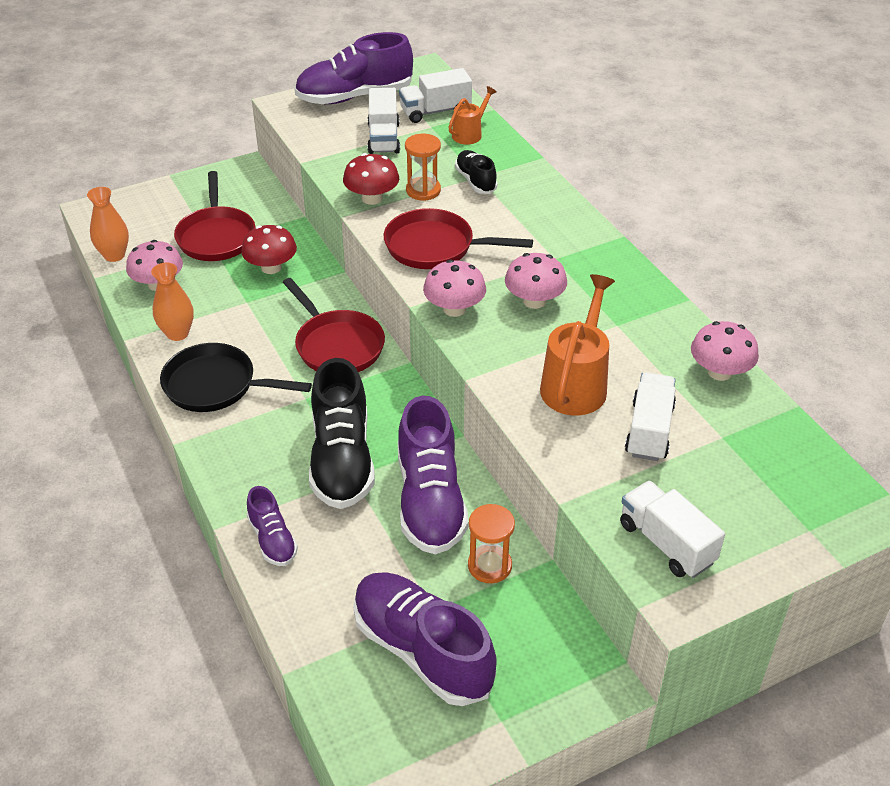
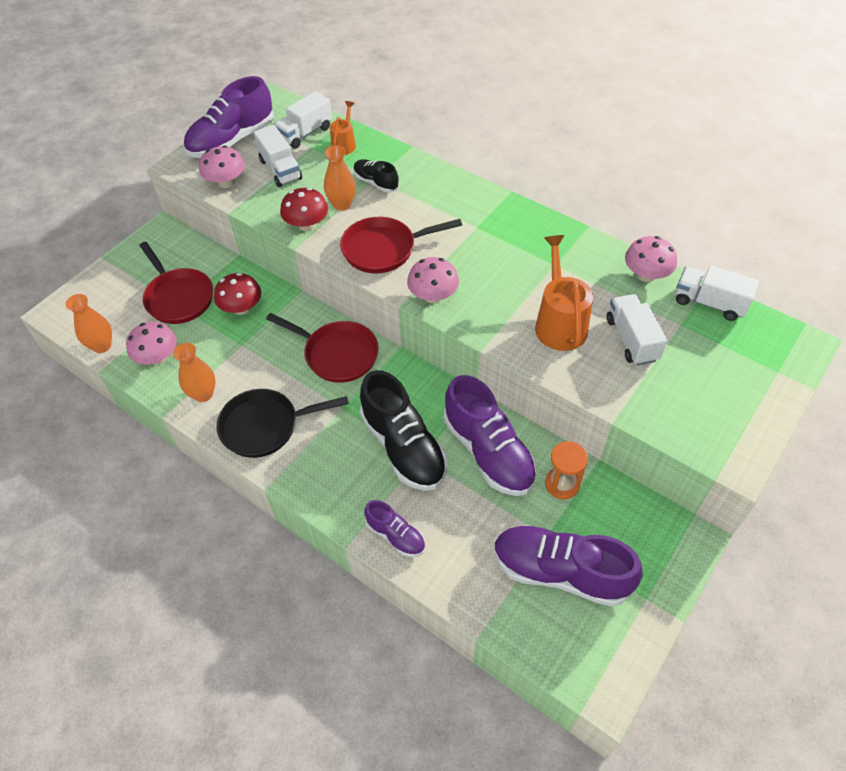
camera: 25 degrees left, 10 degrees up
orange hourglass [405,134,441,201] -> orange vase [324,145,356,211]
pink mushroom [505,253,567,309] -> pink mushroom moved to [199,145,245,188]
white truck [620,481,725,578] -> white truck moved to [676,265,759,321]

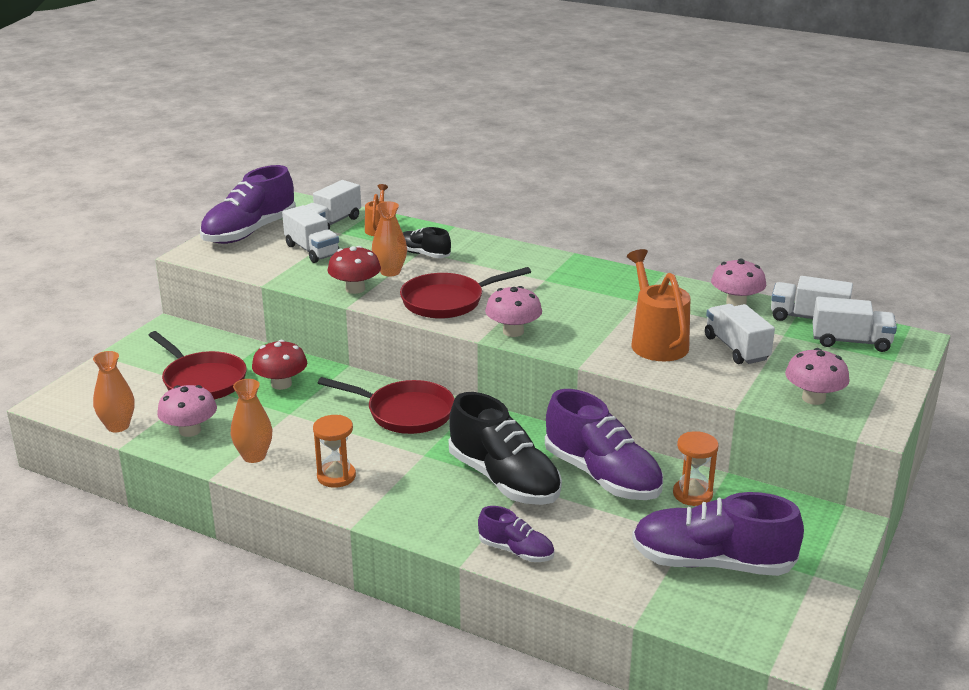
camera: 10 degrees left, 25 degrees down
pink mushroom [199,145,245,188] -> pink mushroom moved to [785,348,850,405]
black pan [217,389,349,458] -> orange hourglass [313,415,356,488]
none -> white truck [813,296,897,352]

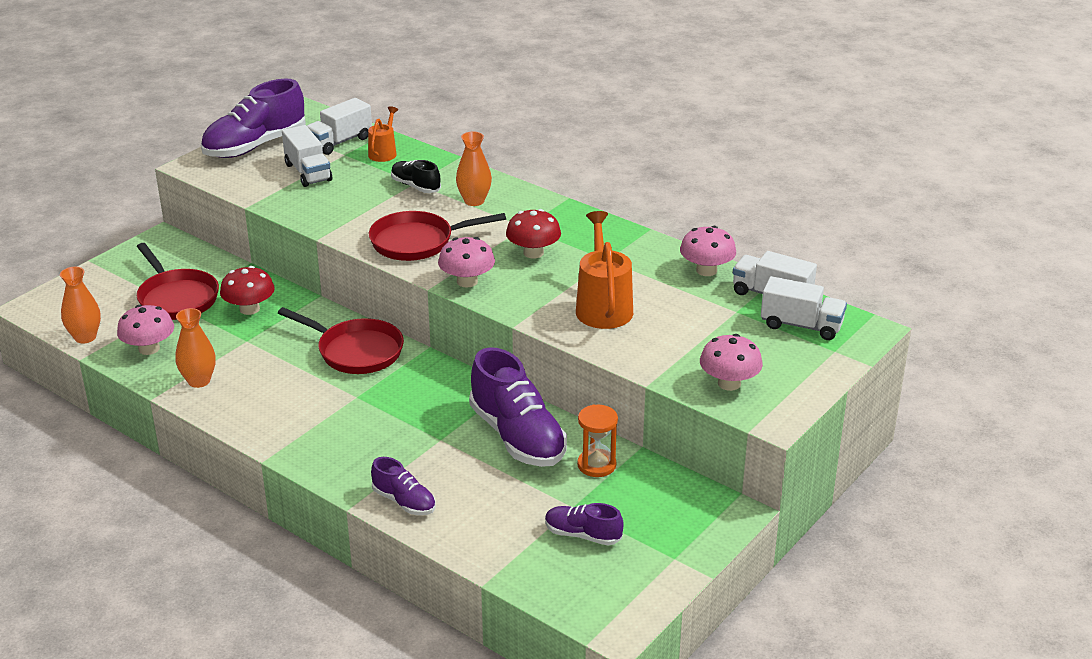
camera: 10 degrees right, 5 degrees up
orange hourglass [313,415,356,488] -> none
red mushroom [327,246,381,294] -> red mushroom moved to [506,209,561,259]
orange vase [372,202,407,277] -> orange vase moved to [456,131,492,206]
black shoe [449,392,562,505] -> none
purple shoe [632,492,804,576] -> purple shoe [545,503,624,545], size x0.52
white truck [705,304,775,364] -> none

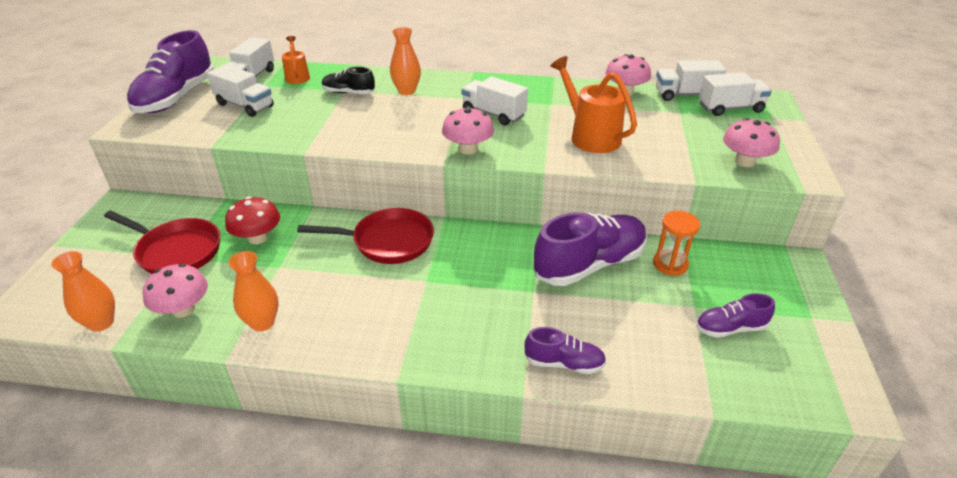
camera: 30 degrees left, 5 degrees up
red pan [369,211,506,261] -> none
purple shoe [469,347,567,467] -> purple shoe turned 60 degrees counterclockwise [533,213,647,286]
red mushroom [506,209,561,259] -> white truck [462,76,528,125]

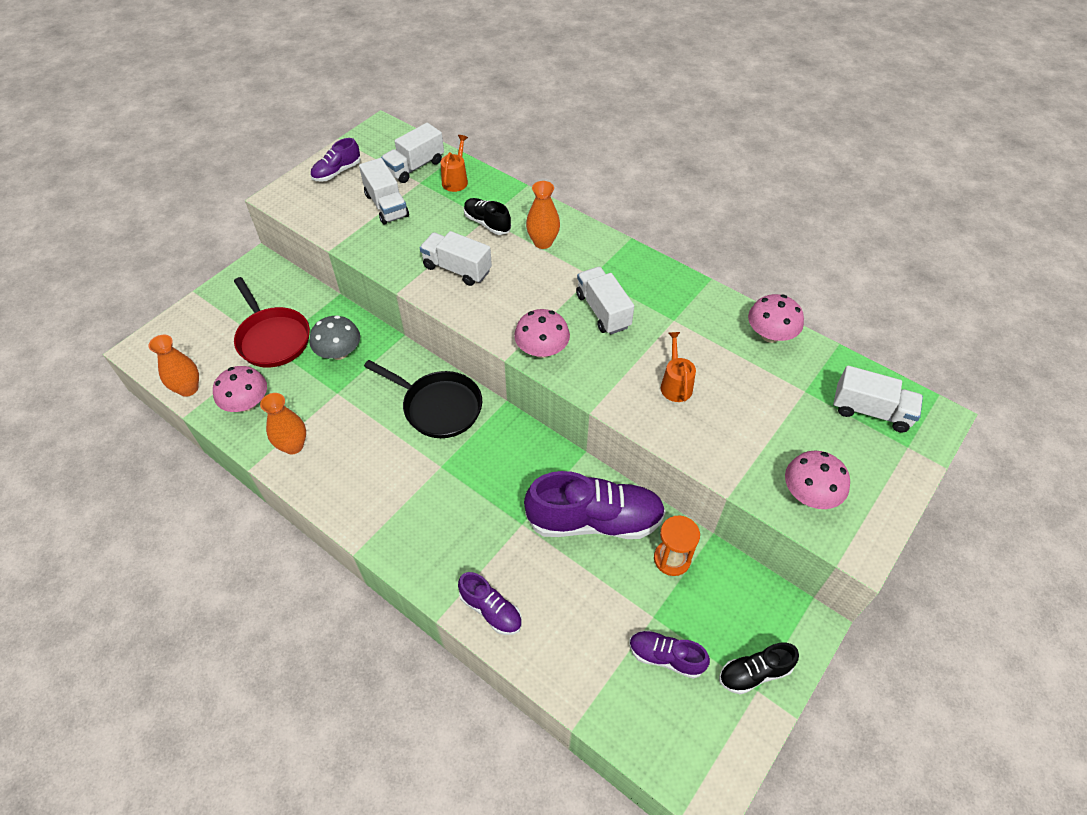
camera: 30 degrees right, 15 degrees up
purple shoe [127,30,214,113] -> purple shoe [310,138,361,182], size x0.52
red mushroom [225,197,280,244] -> grey mushroom [310,315,360,360]
red pan [297,208,434,264] -> black pan [364,360,482,438]
orange watering can [550,56,637,153] -> orange watering can [661,332,696,402], size x0.57
white truck [656,60,726,101] -> white truck moved to [420,231,492,286]
none -> black shoe [719,642,799,695]

